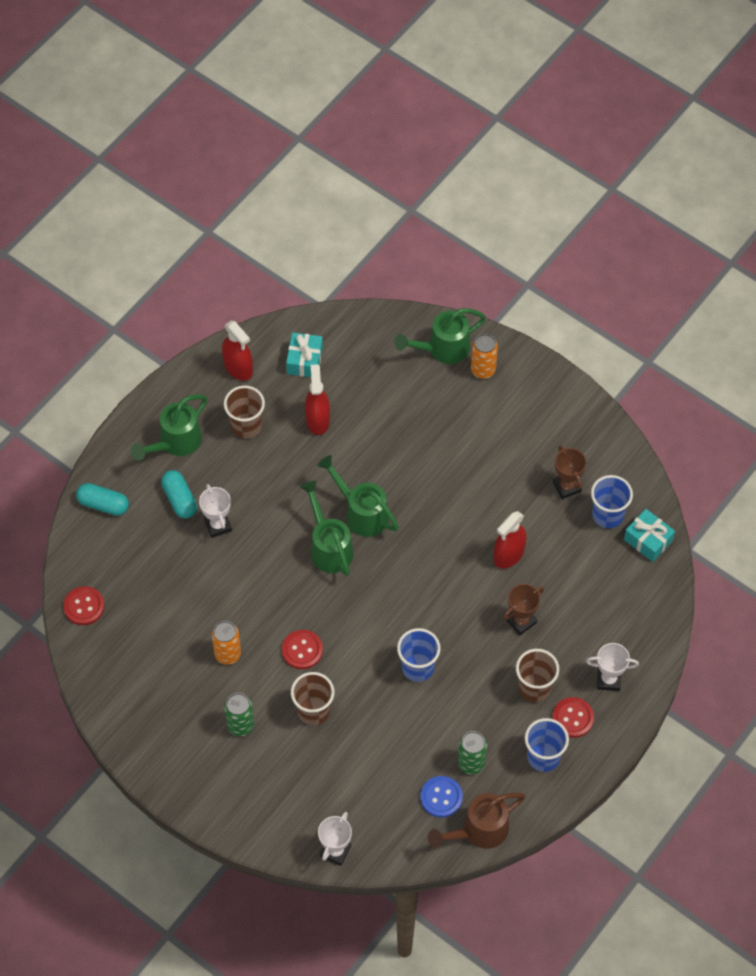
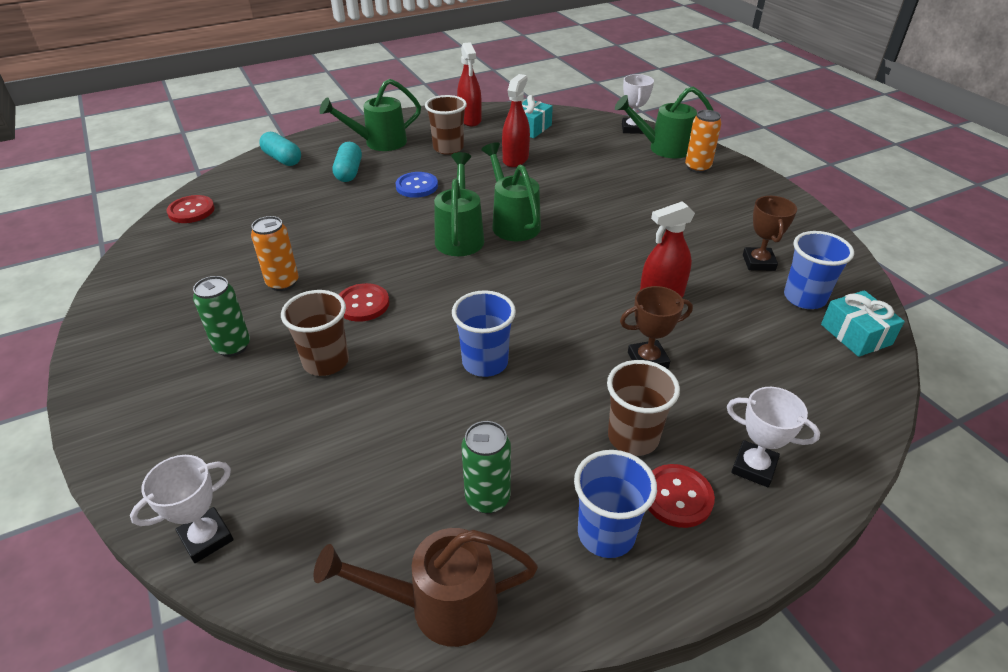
camera: 25 degrees right, 20 degrees down
white trophy [199,484,232,538] -> white trophy moved to [622,74,654,134]
blue button [420,776,463,818] -> blue button moved to [396,172,438,198]

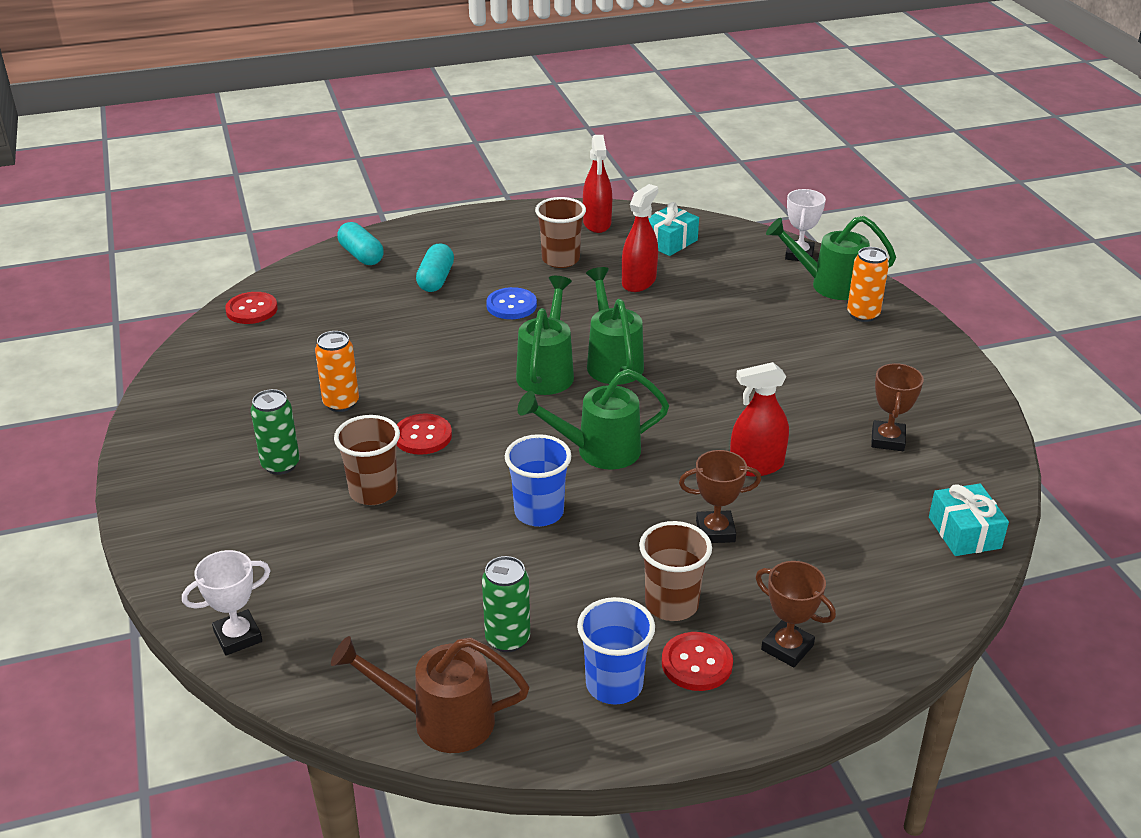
camera: 10 degrees right, 5 degrees down
green watering can [319,79,421,151] -> green watering can moved to [518,369,669,470]
white trophy [727,387,820,487] -> brown trophy [756,561,836,667]
blue cup [784,231,854,309] -> none

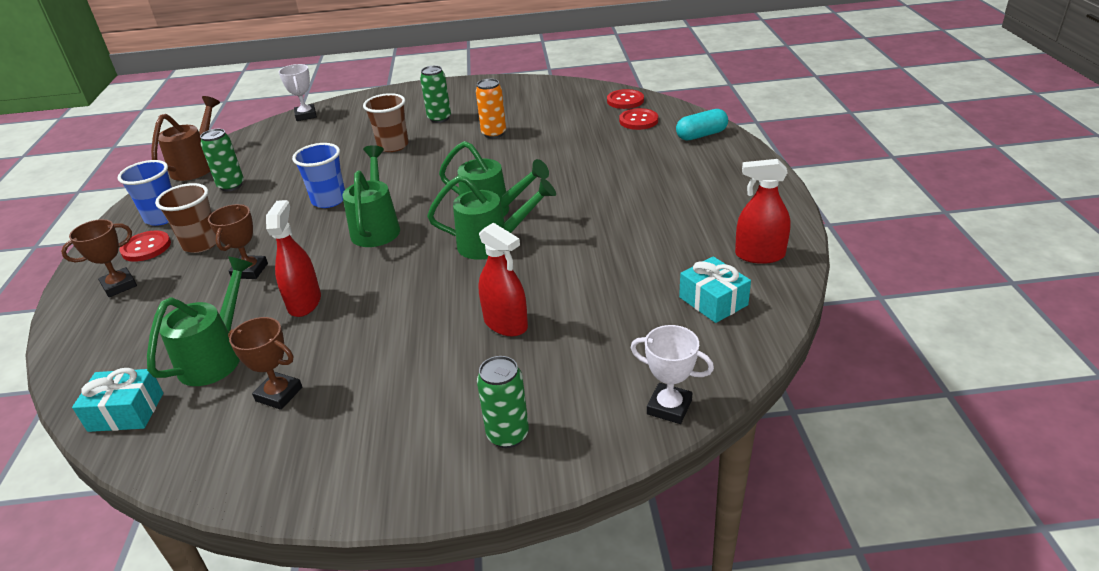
camera: 105 degrees right, 0 degrees up
red button [397,413,452,455] -> red button moved to [619,108,658,130]
turquoise capsule [416,244,454,292] -> none
blue button [486,287,537,319] -> none
brown cup [535,197,586,268] -> none
red spray bottle [622,184,658,292] -> red spray bottle moved to [478,223,528,336]
green watering can [766,216,896,300] -> green watering can moved to [147,257,253,386]
orange can [847,247,889,322] -> green can [477,356,529,448]

